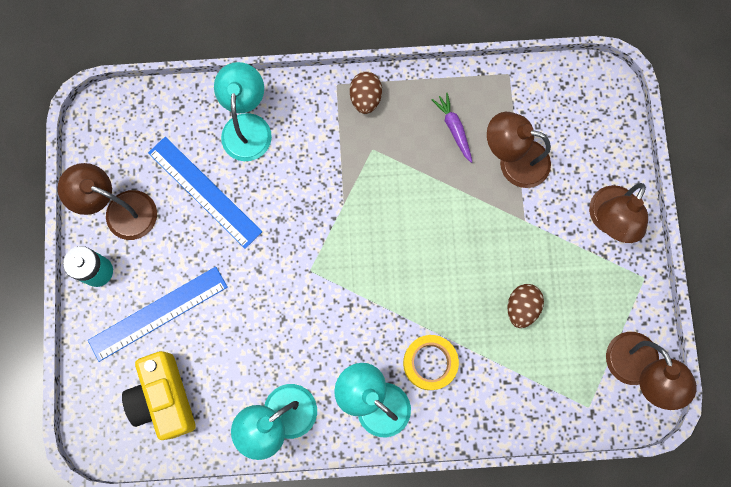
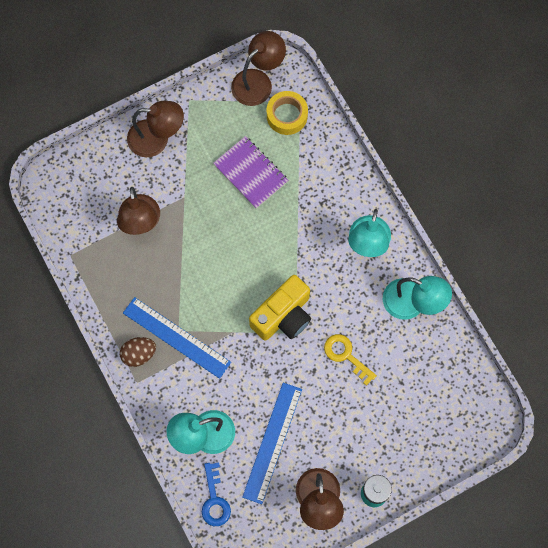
camera: 115 degrees left, 5 degrees down
blue ruler [88,267,228,362] -> blue ruler moved to [123,297,231,379]
yellow camera [122,351,196,440] -> yellow camera moved to [249,275,311,341]
yellow tape [403,335,459,390] -> yellow tape moved to [267,91,308,135]
purple carrot [432,93,472,163] -> none
brown egg [508,284,544,328] -> purple notebook [213,136,288,209]
none -> blue key [202,462,231,526]
none -> yellow key [324,334,377,386]

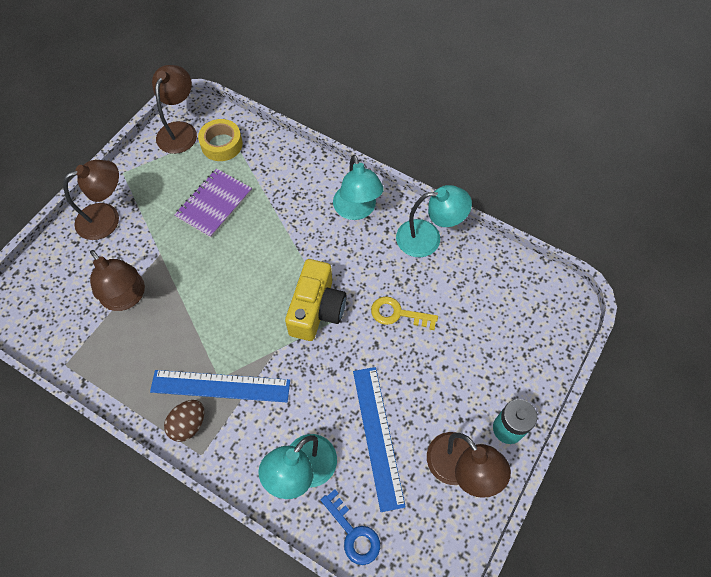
camera: 30 degrees left, 10 degrees down
purple notebook [213,136,288,209] -> purple notebook turned 75 degrees counterclockwise [174,168,252,238]

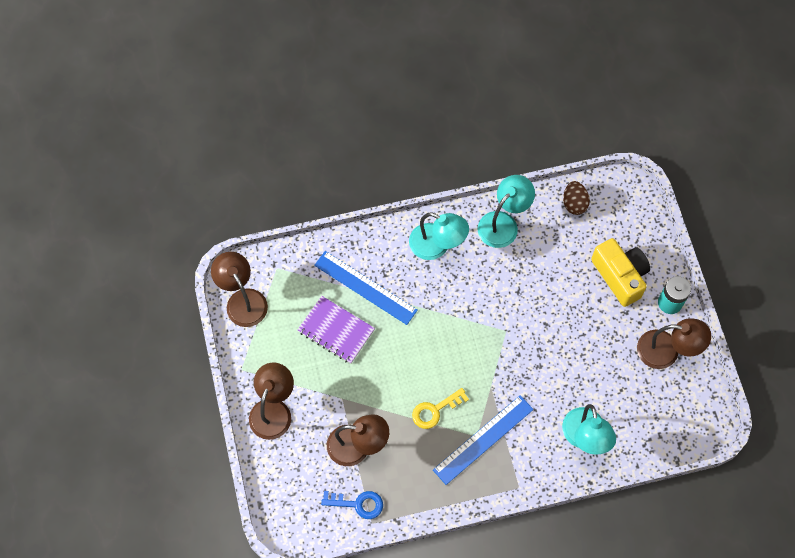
camera: 45 degrees left, 5 degrees up
brown egg [164,400,204,442] -> brown egg moved to [563,181,590,215]
purple notebook [174,168,252,238] -> purple notebook turned 45 degrees counterclockwise [298,296,375,364]
yellow tape [198,119,243,161] -> none
yellow camera [285,259,347,341] -> yellow camera moved to [591,238,650,307]
blue key [320,489,380,565] -> blue key moved to [321,491,383,519]
blue ruler [353,367,406,512] -> blue ruler moved to [314,251,418,325]
yellow key [371,296,438,330] -> yellow key moved to [412,388,469,429]

